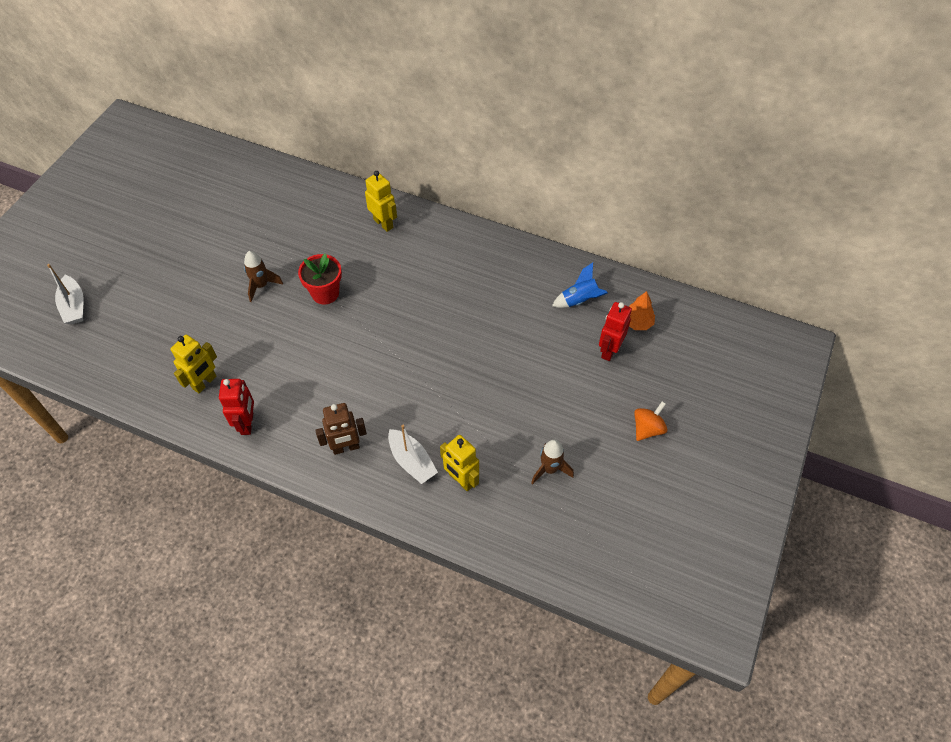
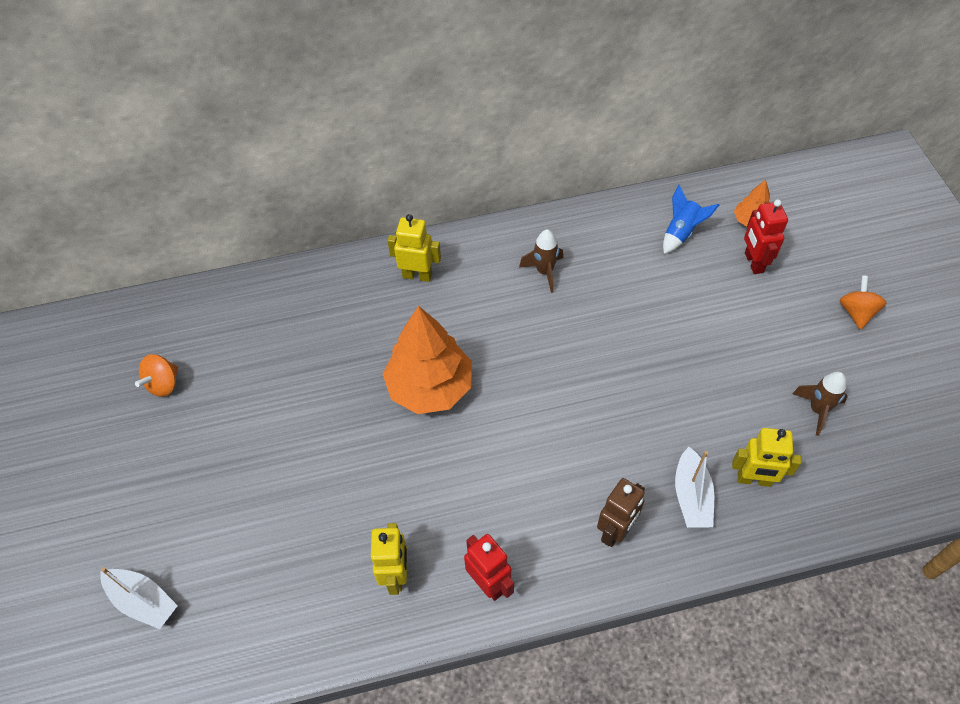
camera: 35 degrees left, 0 degrees up
brown rocket [244,251,283,302] -> brown rocket moved to [519,229,563,293]
red flower pot [298,253,342,305] -> orange tree [383,306,472,414]
white boat [388,425,438,484] -> white boat turned 75 degrees clockwise [675,447,714,528]
none -> orange spinning top [135,354,178,397]

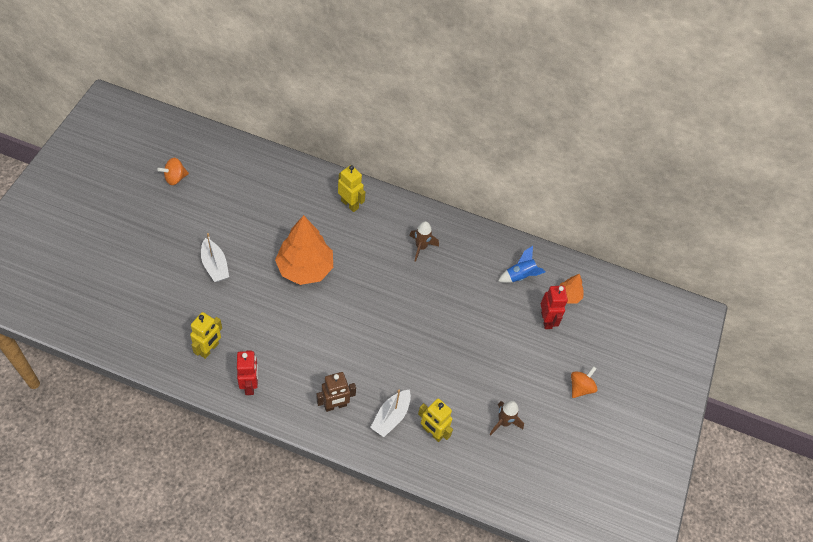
camera: 25 degrees right, 0 degrees up
white boat [100,568,178,629] -> white boat moved to [201,233,229,282]
red robot [744,199,788,274] -> red robot turned 150 degrees clockwise [541,286,568,329]

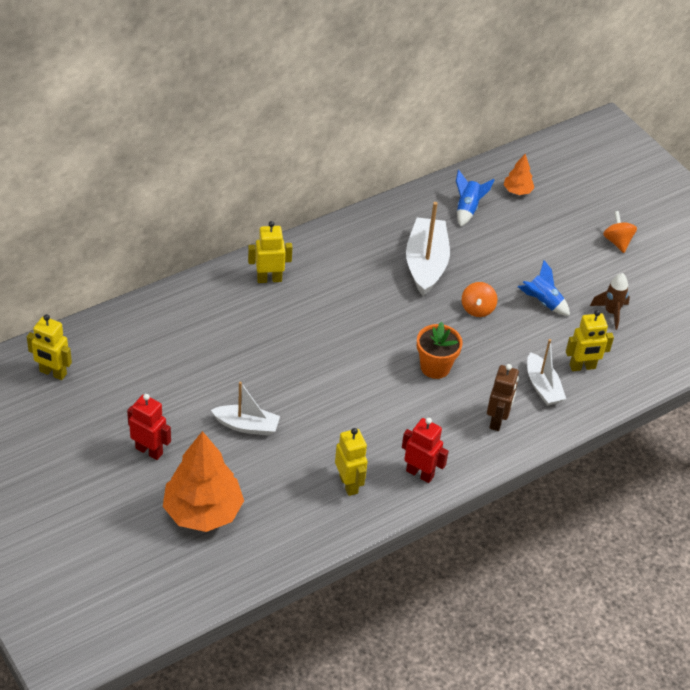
camera: 50 degrees left, 10 degrees down
orange spinning top [158,158,189,185] -> orange spinning top moved to [462,282,497,317]
orange tree [275,215,333,285] -> orange tree moved to [163,431,244,532]
brown rocket [409,221,439,262] -> none
red robot [541,286,568,329] -> red robot moved to [127,394,171,460]
none -> yellow robot [27,314,72,380]
none -> white boat [406,202,450,296]
none -> orange flower pot [417,322,463,379]
none -> blue rocket [518,260,570,316]

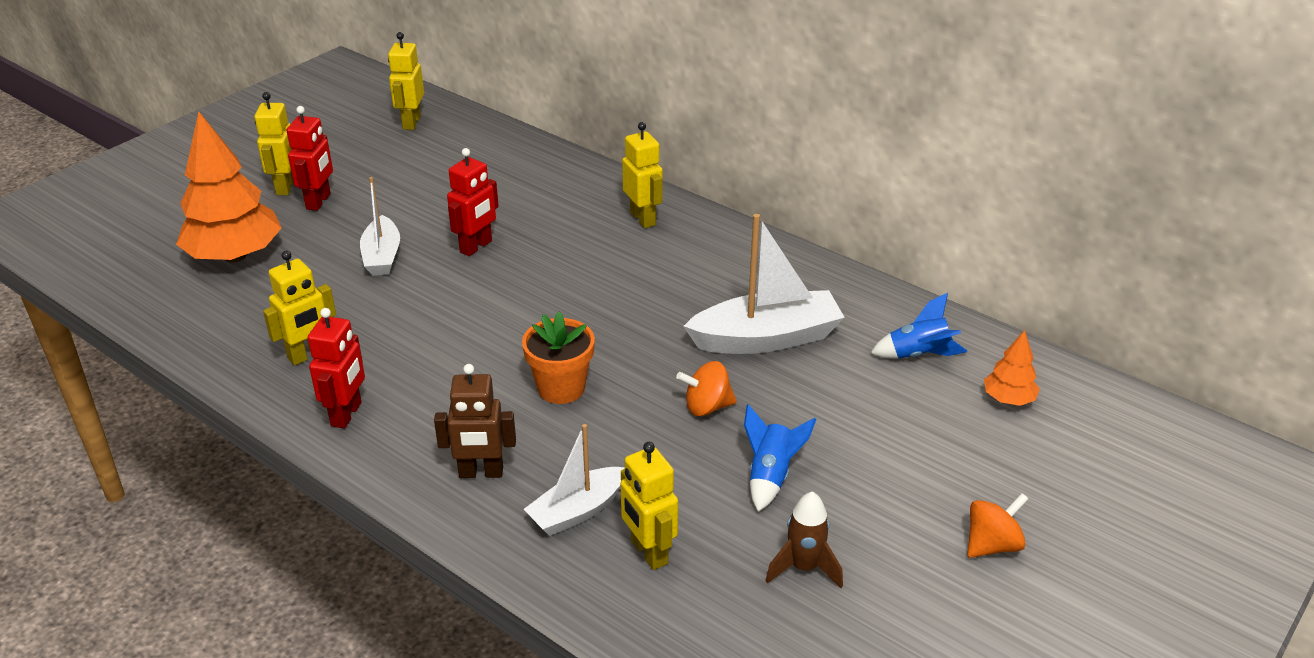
camera: 75 degrees right, 10 degrees down
none -> yellow robot [255,92,294,195]
none -> red robot [447,148,499,256]

